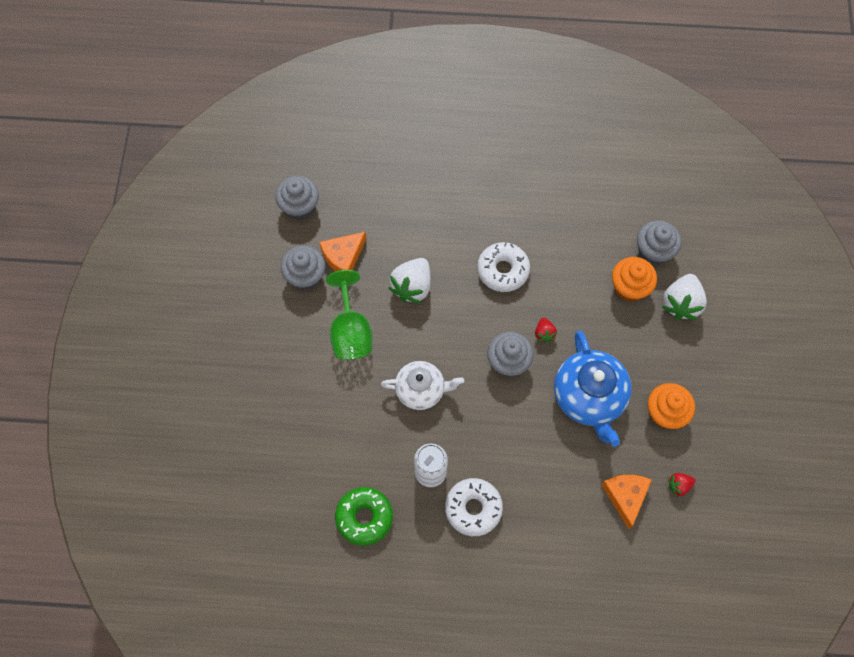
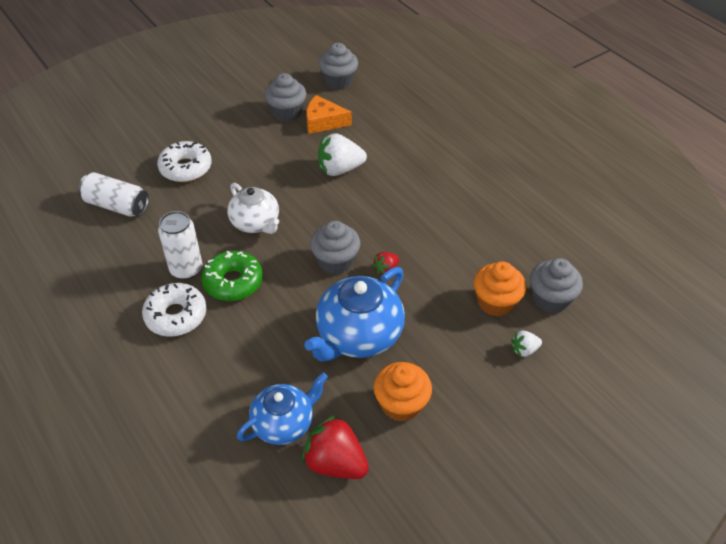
camera: 50 degrees right, 20 degrees down
green goblet [326,270,373,360] -> none
green donut [335,487,393,546] -> green donut moved to [201,251,263,301]
white donut [477,242,530,292] -> white donut moved to [157,141,212,182]
orange cheese [601,475,652,529] -> blue teapot [237,373,328,445]
white strawberry [662,274,707,320] -> white strawberry [511,331,542,357], size x0.51
red strawberry [668,473,695,497] -> red strawberry [302,415,369,479], size x1.95
none -> white can [78,172,149,217]

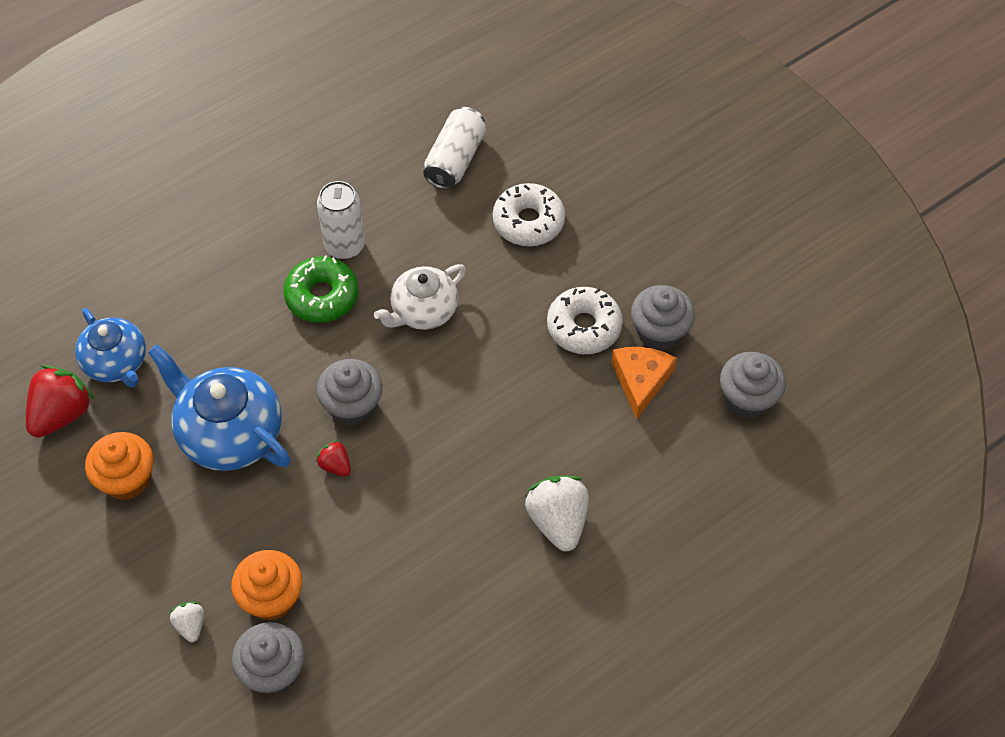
camera: 90 degrees right, 10 degrees up
white donut [142,283,207,337] -> white donut moved to [547,287,623,354]
white strawberry [318,133,367,176] -> white strawberry moved to [525,475,589,551]

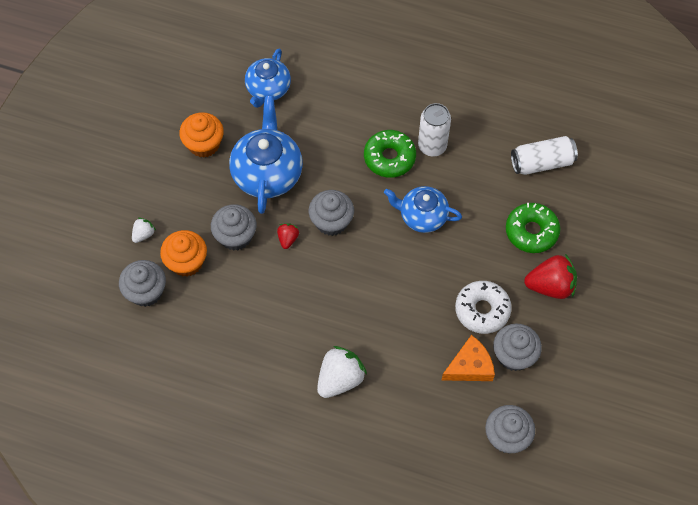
camera: 55 degrees right, 5 degrees up
red strawberry [26,365,94,438] -> red strawberry moved to [524,254,577,299]
white teapot [374,264,466,330] -> blue teapot [384,186,462,233]
white donut [493,183,565,246] -> green donut [506,203,560,253]
none -> grey cupcake [211,204,257,251]

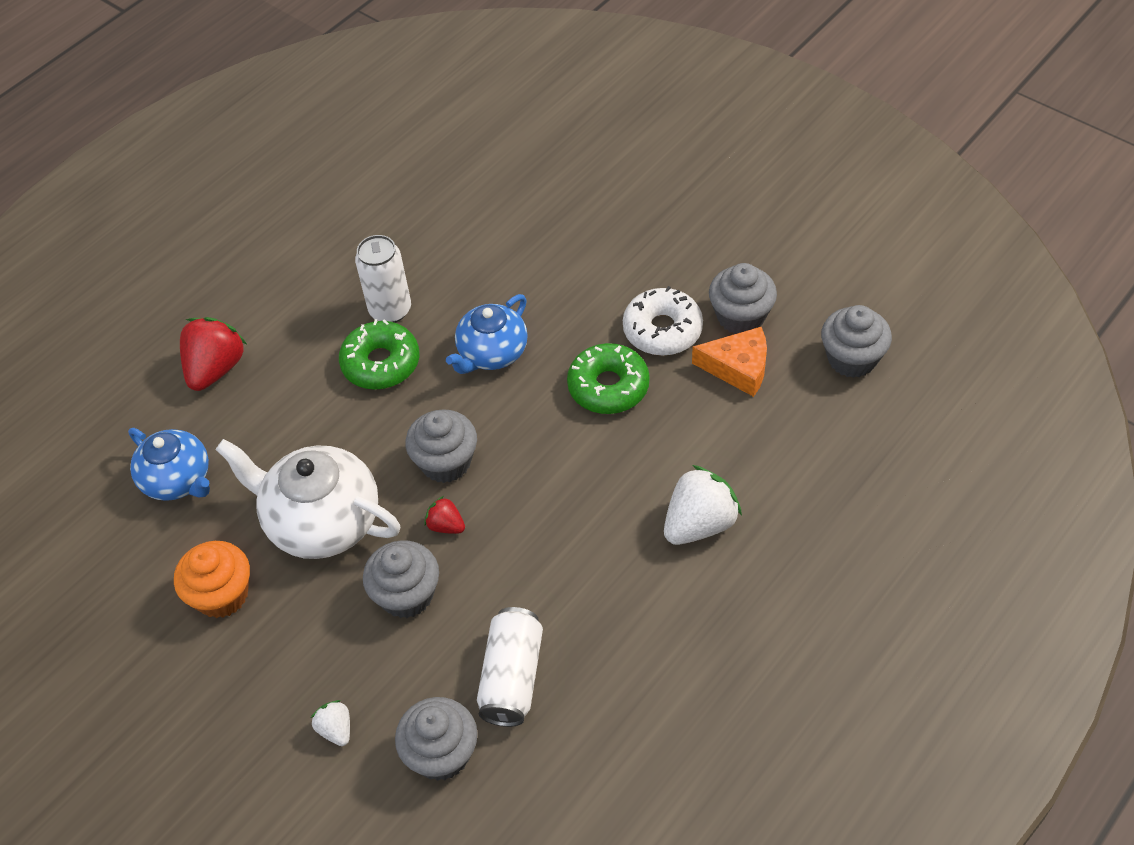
camera: 65 degrees left, 10 degrees down
orange cupcake [160,230,207,277] -> none
blue teapot [229,95,303,214] -> white teapot [215,439,400,559]
white strawberry [317,346,367,398] -> white strawberry turned 75 degrees clockwise [664,465,742,545]
orange cheese [442,335,495,381] -> orange cheese turned 105 degrees clockwise [692,327,767,397]
green donut [506,203,560,253] -> green donut moved to [567,343,650,414]
white can [511,136,578,175] -> white can moved to [477,607,543,727]
red strawberry [524,254,577,299] -> red strawberry moved to [180,317,247,391]

